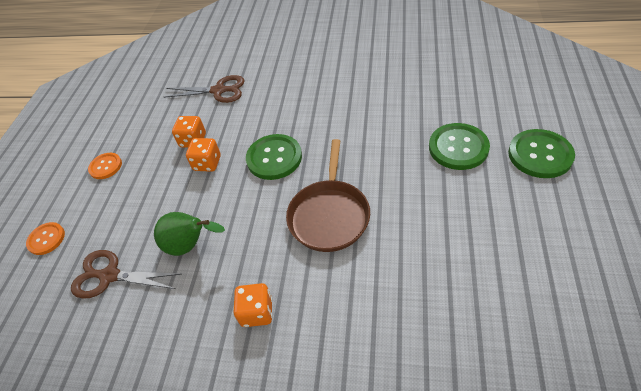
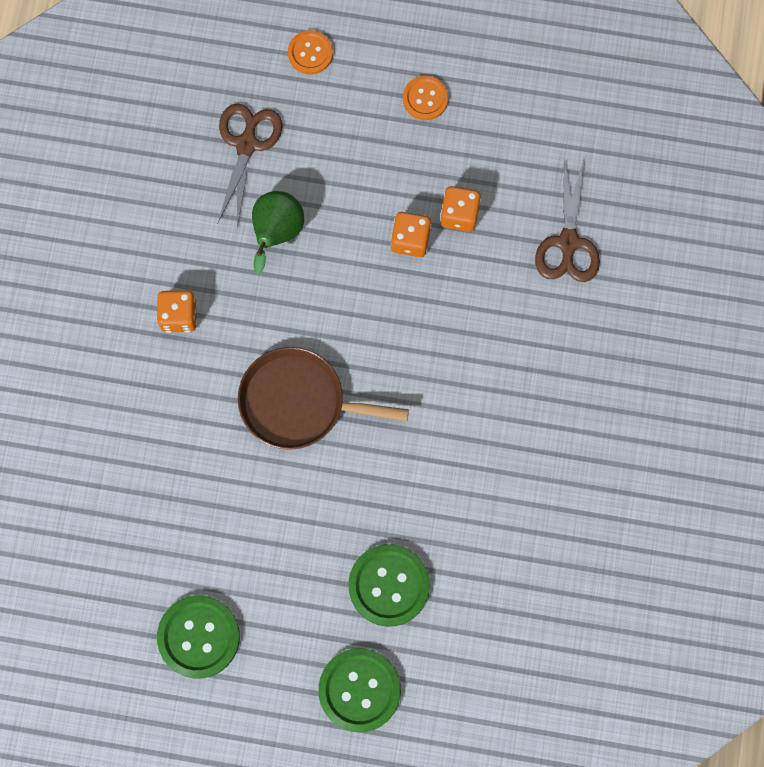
camera: 85 degrees right, 25 degrees up
green button [246,134,302,180] -> green button moved to [157,595,240,678]

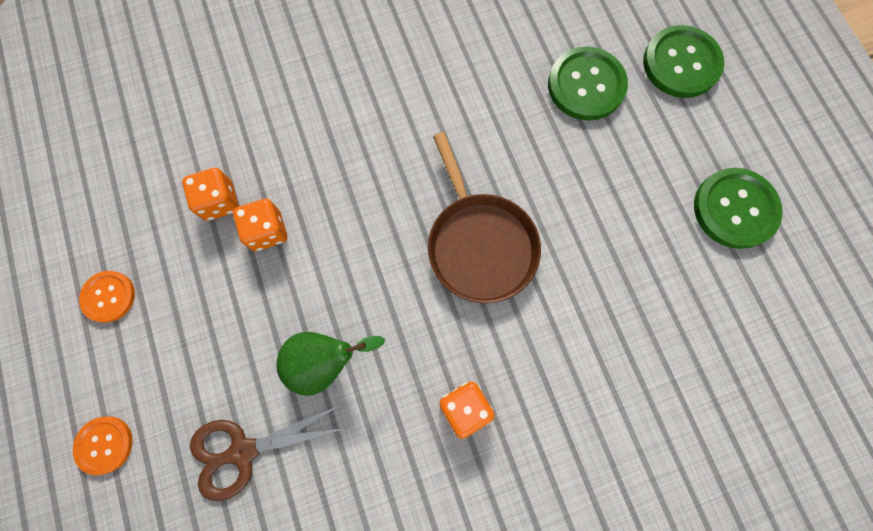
camera: 120 degrees left, 0 degrees up
brown scissors [535,157,600,282] -> none

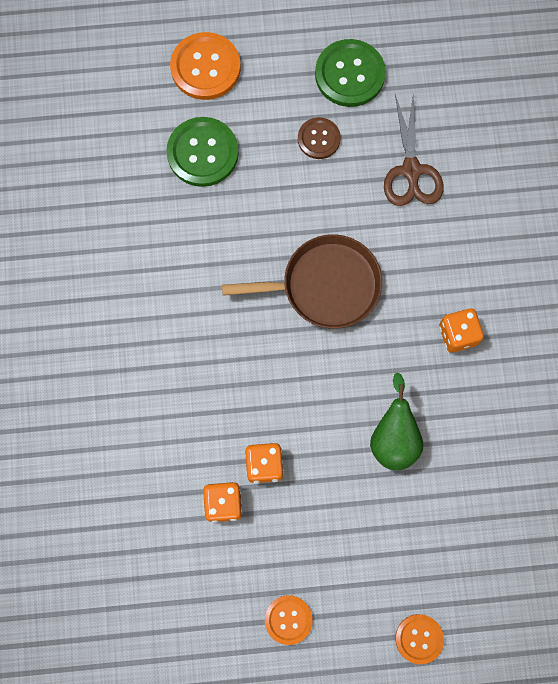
camera: 75 degrees left, 0 degrees up
brown scissors [190,405,346,501] -> brown scissors moved to [384,92,444,206]
green button [643,25,724,98] -> orange button [170,32,241,100]
none -> brown button [298,117,341,159]

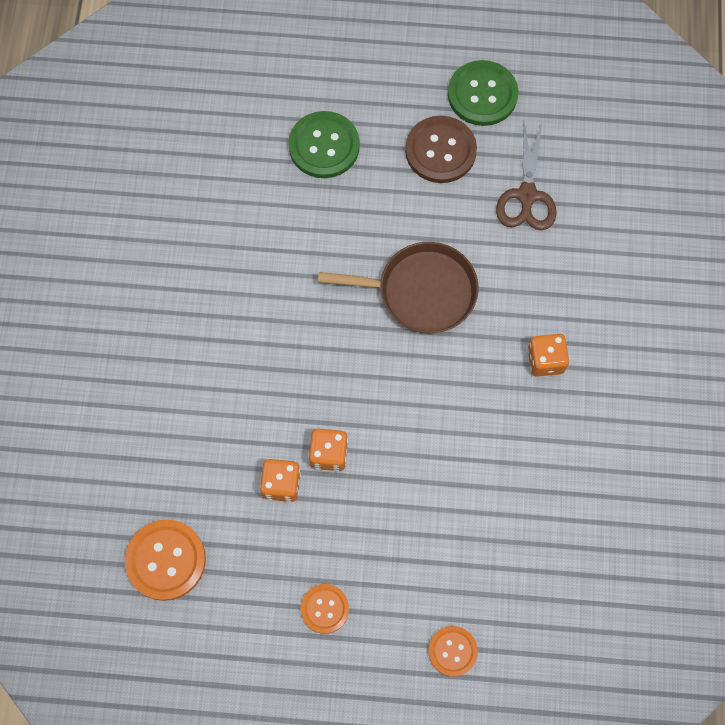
camera: 10 degrees right, 5 degrees down
orange button [170,32,241,100] -> orange button moved to [125,519,206,601]
brown button [298,117,341,159] -> brown button [405,116,477,183], size x1.66
green pear [370,372,423,471] -> none

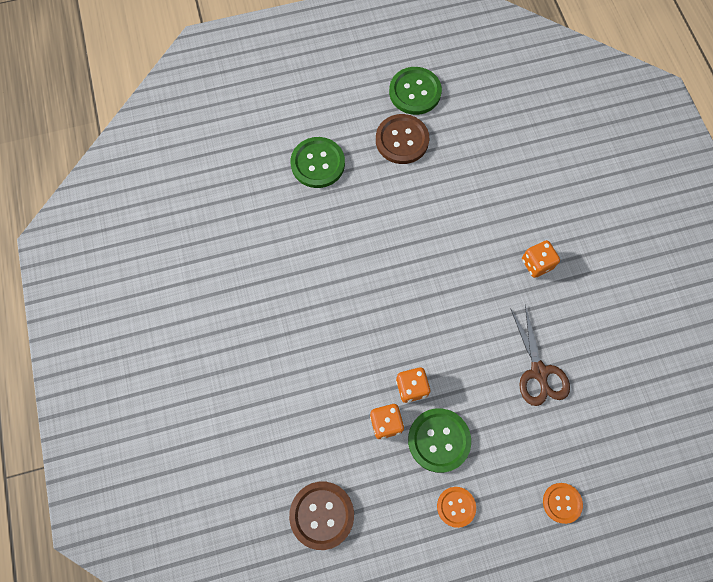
camera: 20 degrees left, 0 degrees up
orange button [125,519,206,601] -> brown button [289,482,354,550]
brown pan [318,242,479,333] -> none
brown scissors [496,122,557,230] -> brown scissors moved to [510,305,570,406]
none -> green button [408,408,471,473]

